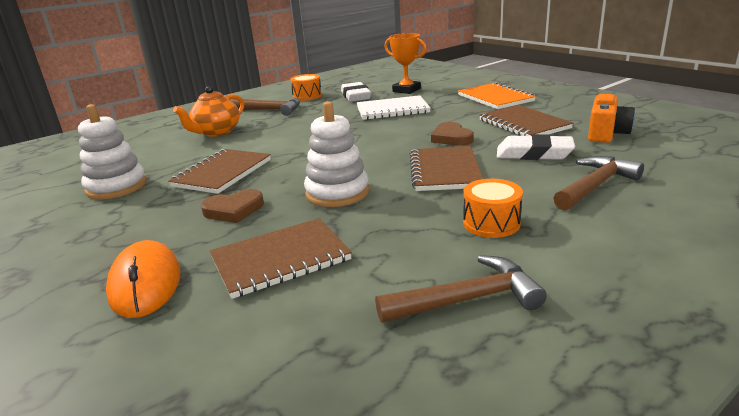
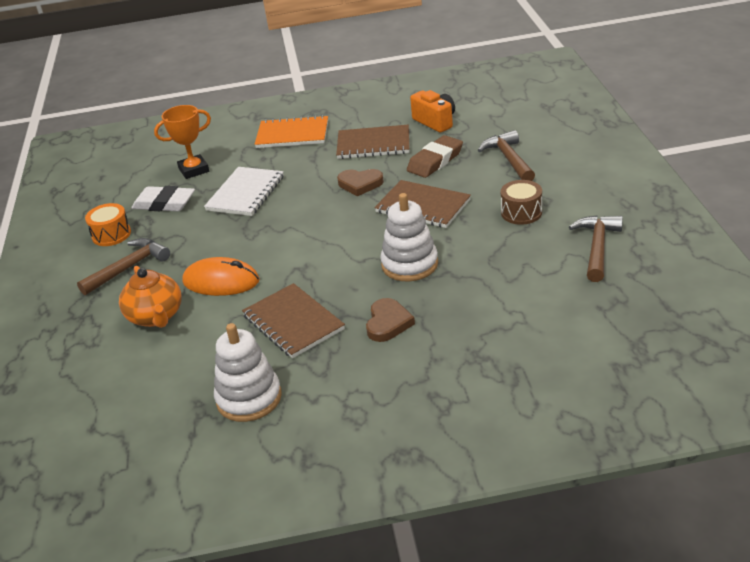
camera: 60 degrees left, 10 degrees up
orange mouse [106,240,181,318] -> orange mouse moved to [182,257,259,296]
brown notebook [210,218,352,299] -> none
orange drum [463,179,523,238] -> brown drum [501,180,542,225]
white eraser [497,134,575,160] -> brown eraser [407,135,463,178]

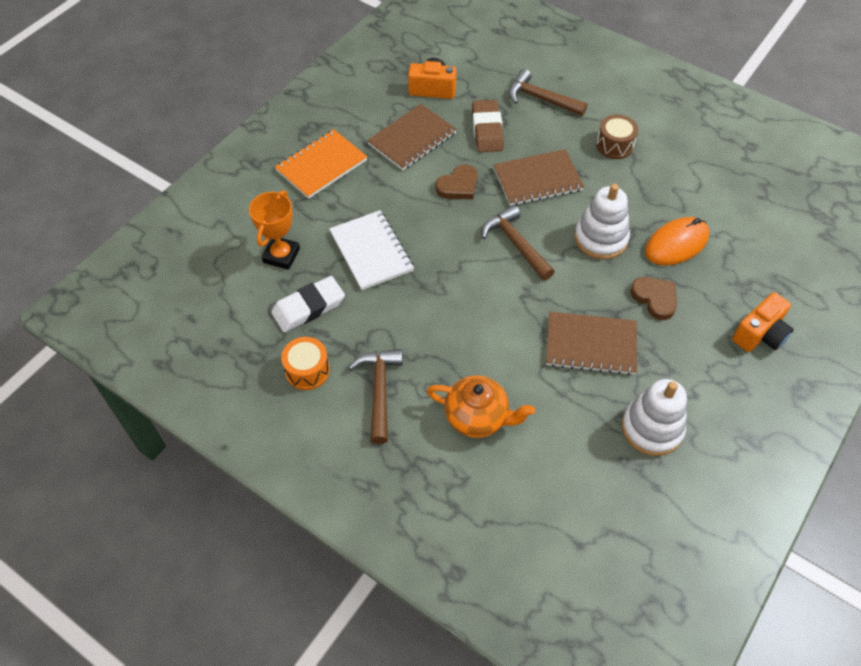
camera: 50 degrees left, 20 degrees up
orange mouse [182,257,259,296] -> orange mouse moved to [645,217,710,265]
brown hammer [569,215,623,282] -> brown hammer moved to [482,205,555,281]
none -> orange camera [732,292,794,352]

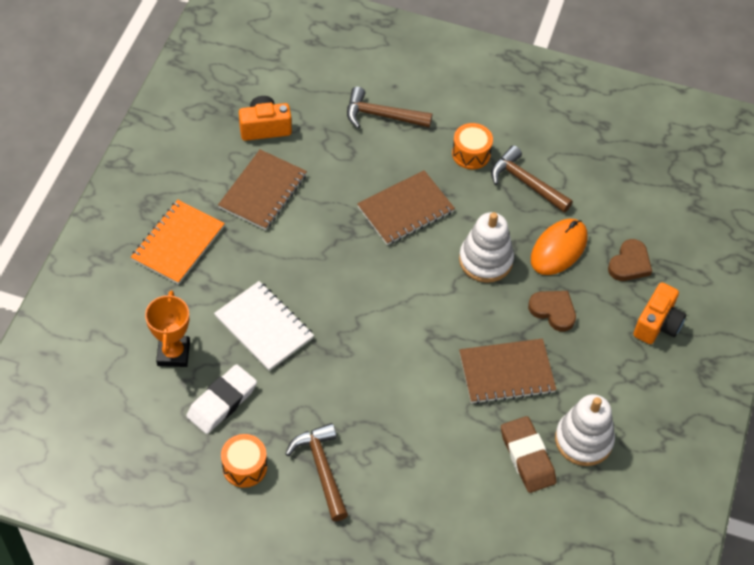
camera: 20 degrees left, 0 degrees up
orange teapot [427,376,535,438] -> none
brown heart [435,164,478,199] -> brown heart moved to [608,239,652,281]
brown eraser [472,100,504,152] -> brown eraser moved to [501,416,556,493]
brown hammer [482,205,555,281] -> brown hammer moved to [491,145,573,213]
brown drum [596,115,638,159] -> orange drum [452,123,493,169]

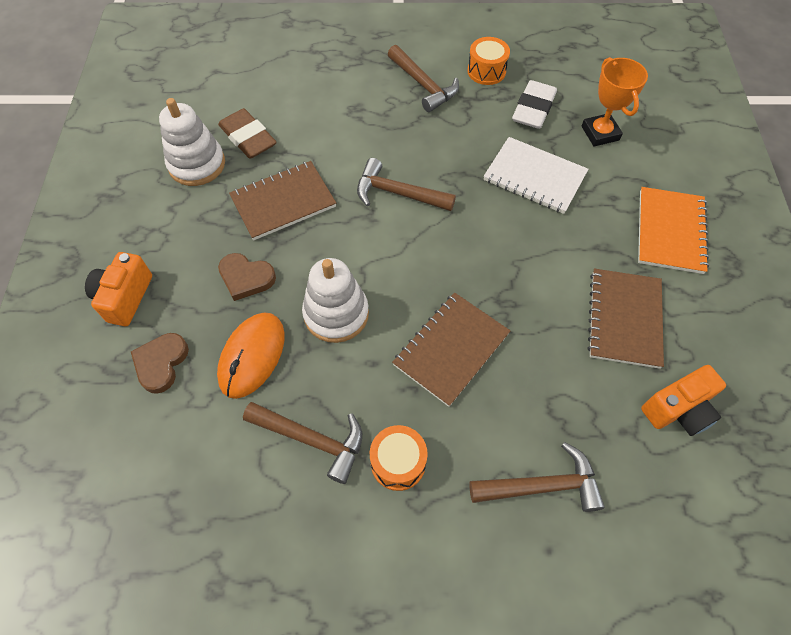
camera: 165 degrees right, 5 degrees up
none -> brown hammer [357,158,456,211]

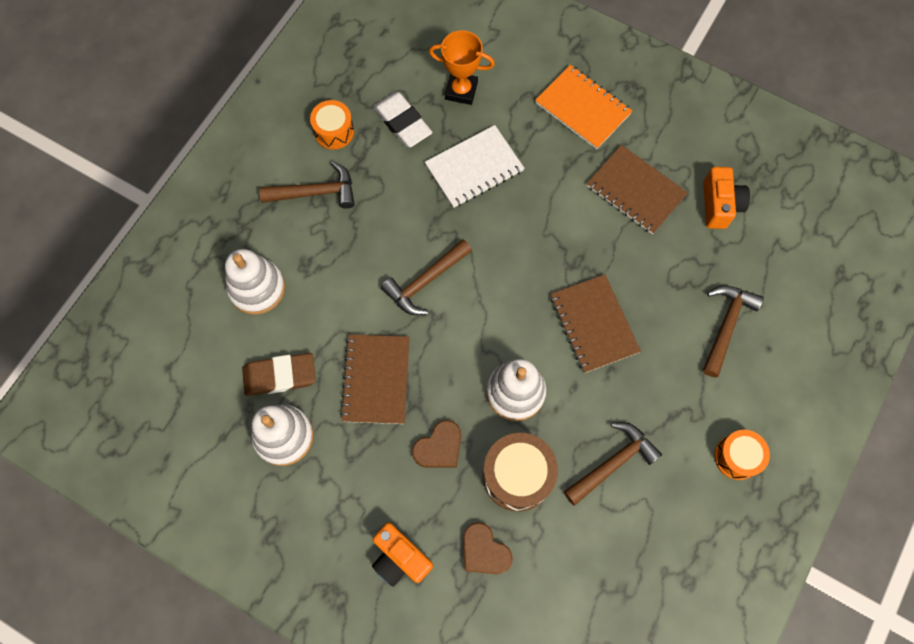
camera: 60 degrees left, 10 degrees up
orange mouse [217,312,285,399] -> brown drum [483,433,558,511]
orange drum [370,425,428,491] -> orange drum moved to [714,430,770,480]
none -> white stacking toy [225,249,285,315]

